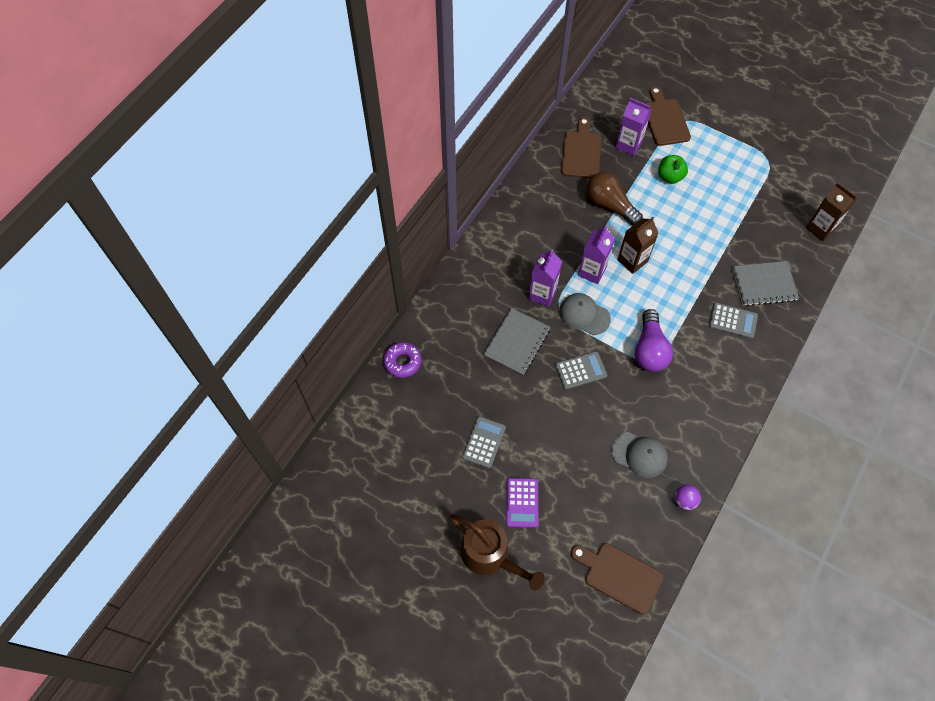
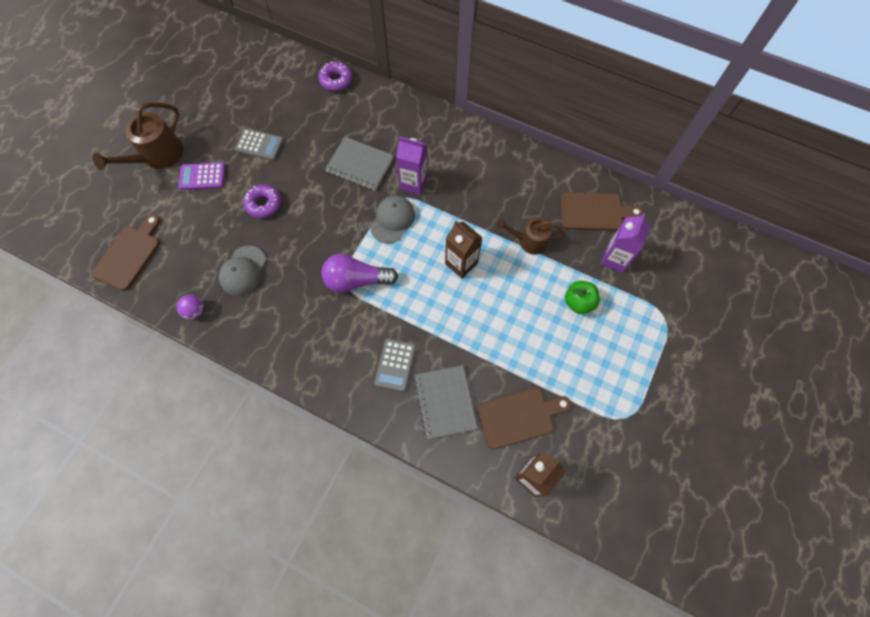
camera: 85 degrees right, 5 degrees up
grey calculator [555,351,607,390] -> none
purple carton [578,226,615,284] -> none
brown light bulb [587,172,643,226] -> brown watering can [497,218,565,255]
brown cutting board [645,86,691,146] -> brown cutting board moved to [477,388,571,449]
none -> purple donut [243,184,281,218]

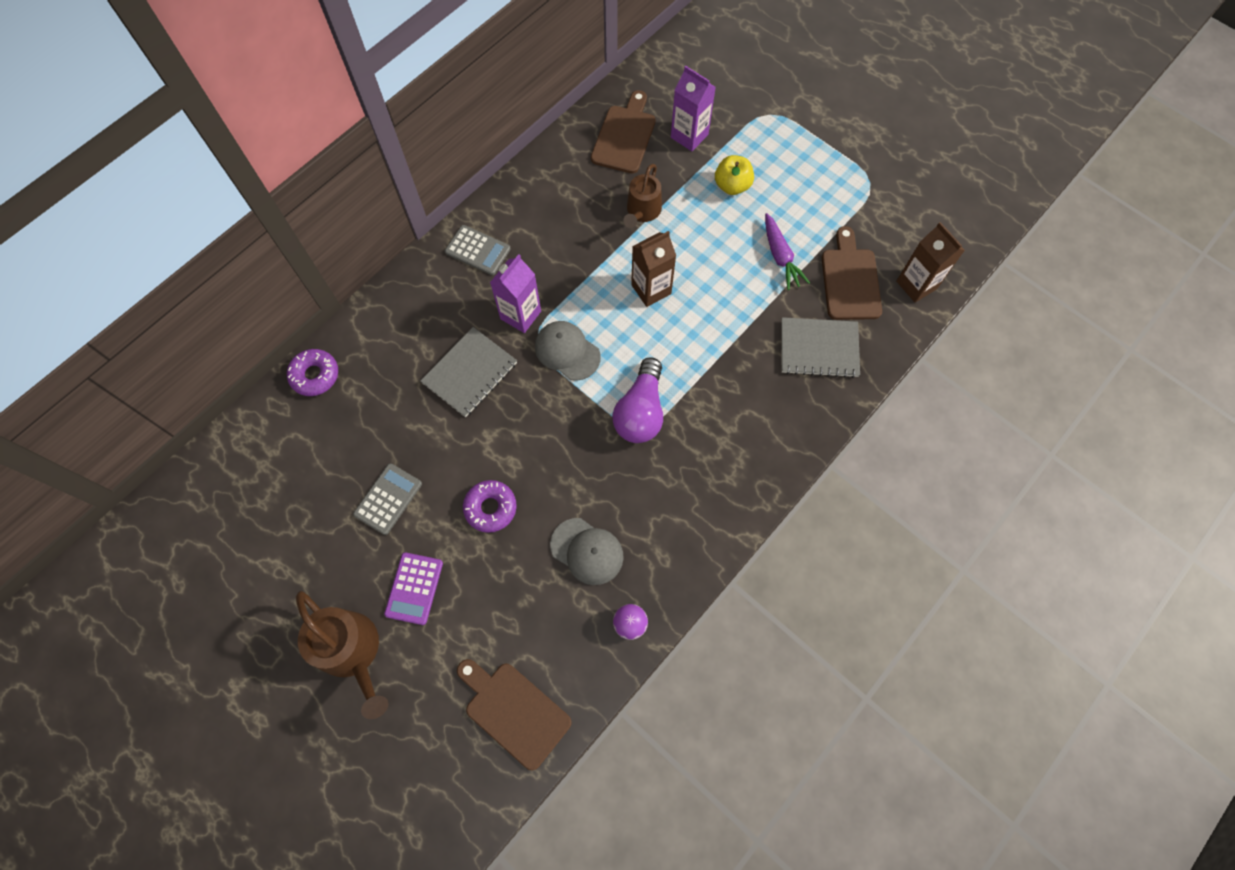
camera: 75 degrees left, 0 degrees up
grey calculator [374,338,416,392] -> grey calculator moved to [445,225,511,275]
green apple [565,281,600,314] -> yellow apple [715,155,754,195]
none -> purple carrot [765,213,810,290]

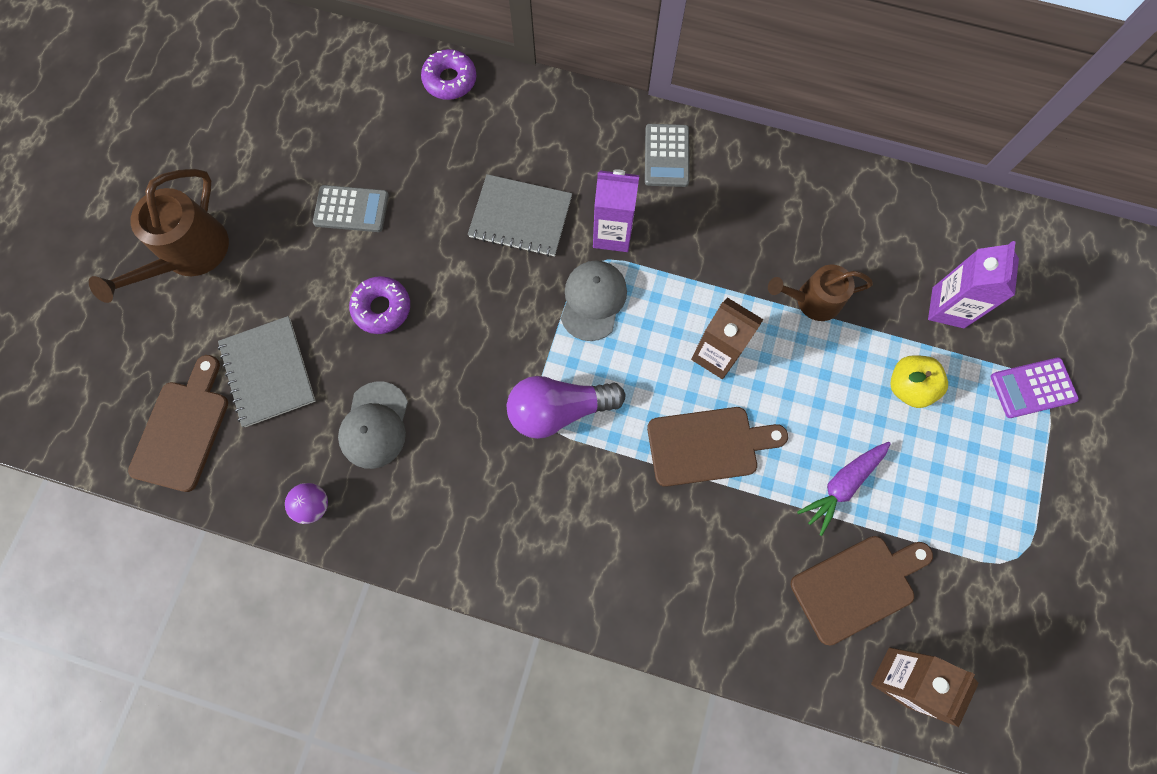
camera: 65 degrees right, 5 degrees up
purple calculator [384,552,443,625] -> purple calculator moved to [991,357,1079,418]
brown cutting board [591,90,656,174] -> brown cutting board moved to [647,407,788,487]
grey notebook [781,317,860,378] -> grey notebook moved to [218,316,316,427]

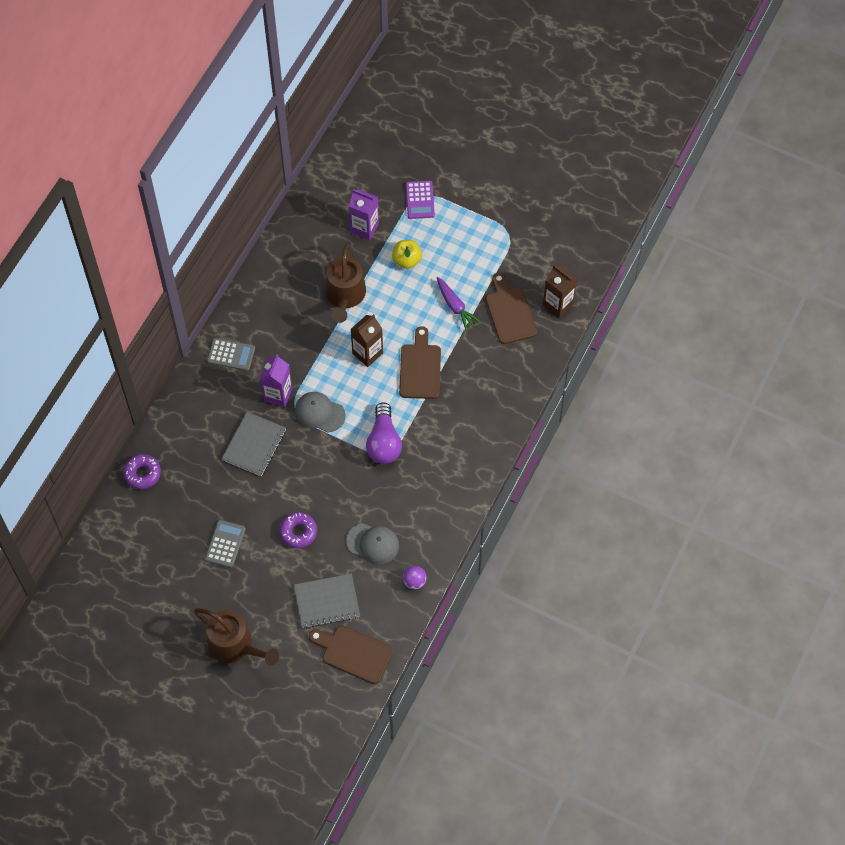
camera: 80 degrees left, 10 degrees down
brown watering can [768,265,873,321] -> brown watering can [326,243,366,323], size x1.50

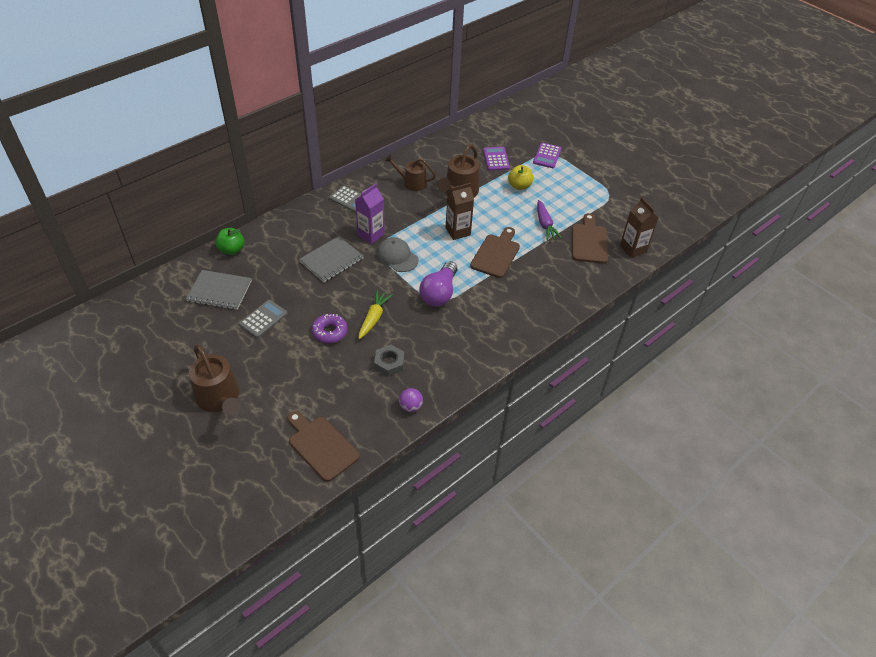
camera: 20 degrees right, 15 degrees down
purple donut [123,454,161,489] -> green apple [216,228,244,255]
grey notebook [294,574,360,628] -> grey notebook moved to [186,270,252,310]
grey cap [346,523,399,564] -> grey nut [374,345,404,376]
purple carton [349,189,379,240] -> purple calculator [483,147,510,171]
none -> yellow carrot [358,290,393,339]
none -> brown watering can [385,154,436,191]

